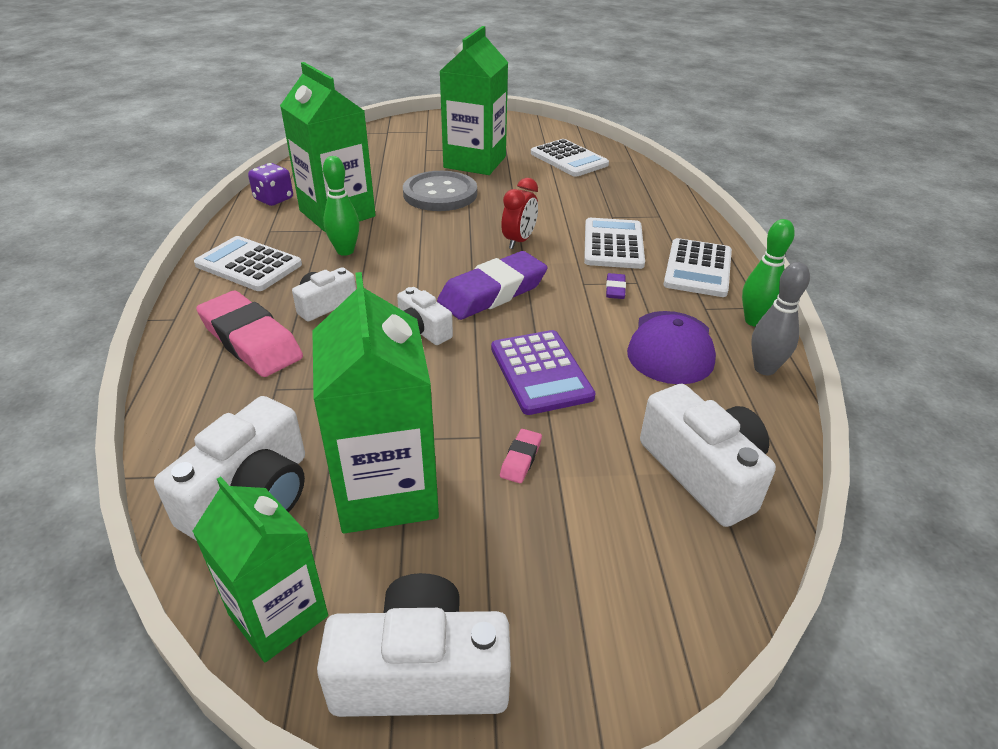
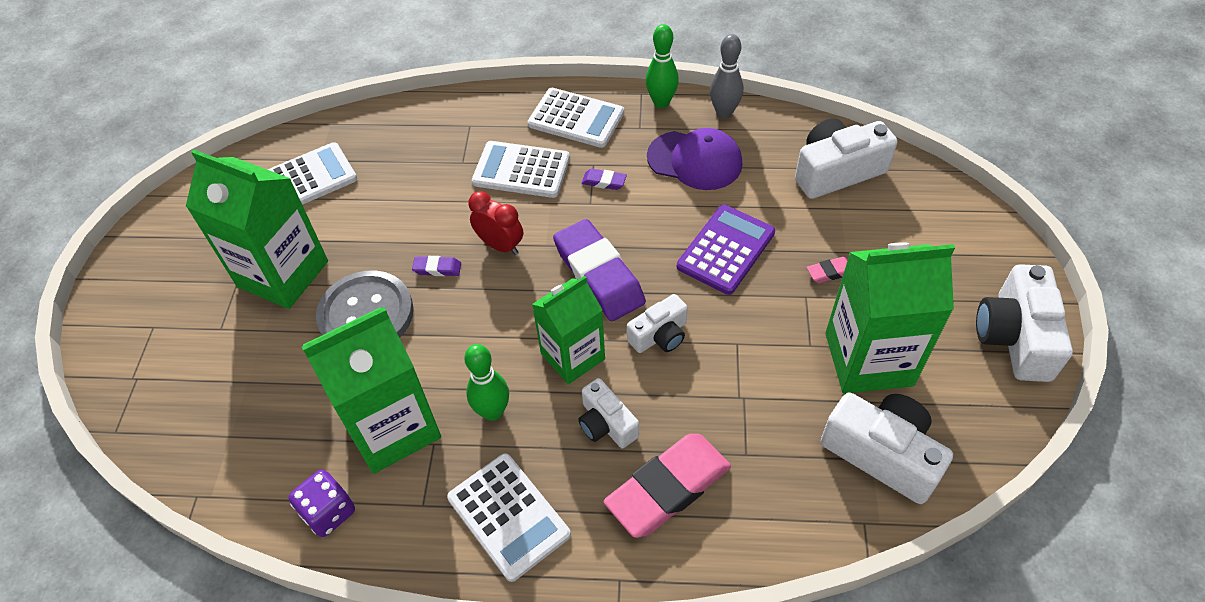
camera: 80 degrees left, 15 degrees up
green carton [192,477,328,662] -> green carton moved to [532,276,605,384]
white calculator [194,236,302,291] -> white calculator turned 75 degrees counterclockwise [447,453,571,582]
purple calculator [491,330,596,415] -> purple calculator turned 45 degrees counterclockwise [677,205,775,295]
pink eraser [500,429,542,483] -> pink eraser turned 45 degrees counterclockwise [807,257,848,283]
none -> purple eraser [412,256,461,276]

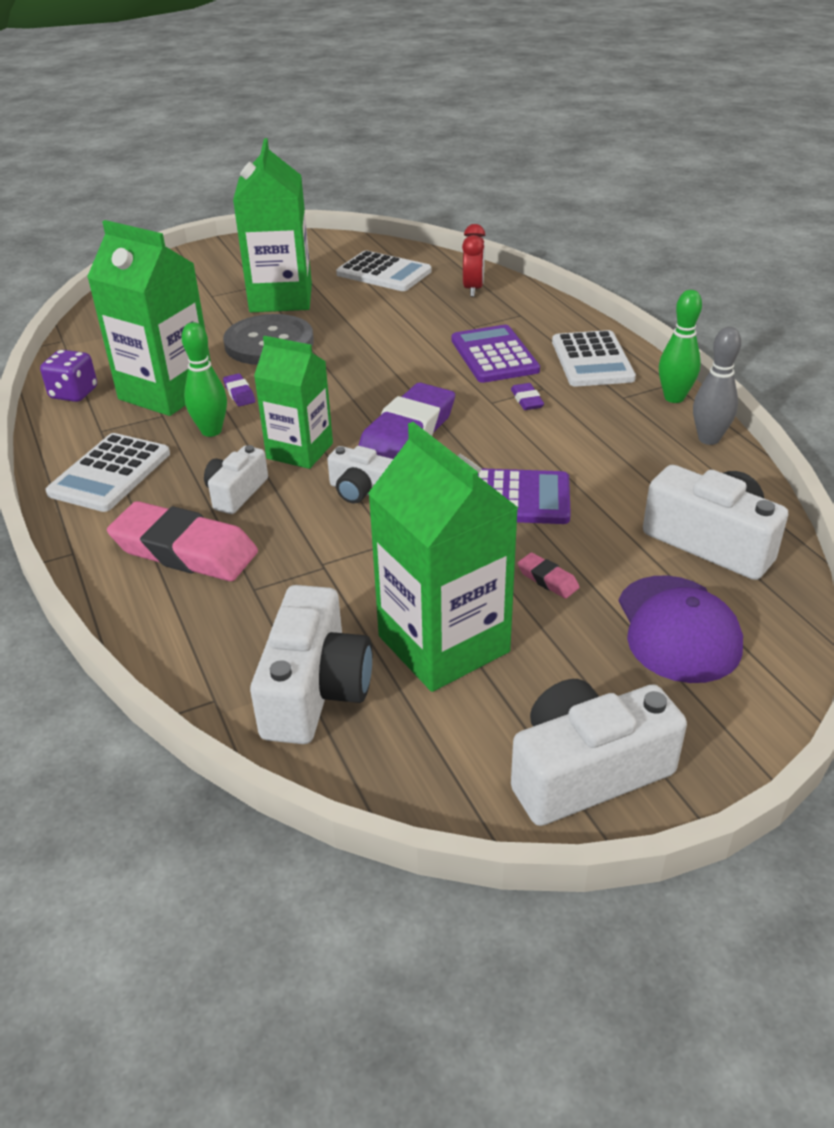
camera: 60 degrees right, 15 degrees down
purple eraser [412,256,461,276] -> purple eraser moved to [223,373,255,406]
red clock [468,191,523,255] -> red clock moved to [462,224,485,297]
white calculator [472,141,570,198] -> purple calculator [451,325,540,383]
purple cap [647,128,743,190] -> purple cap moved to [619,575,743,683]

